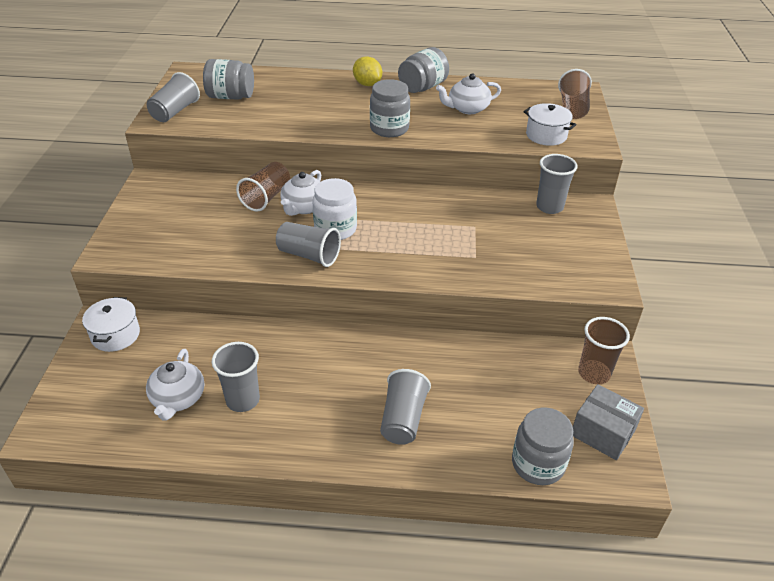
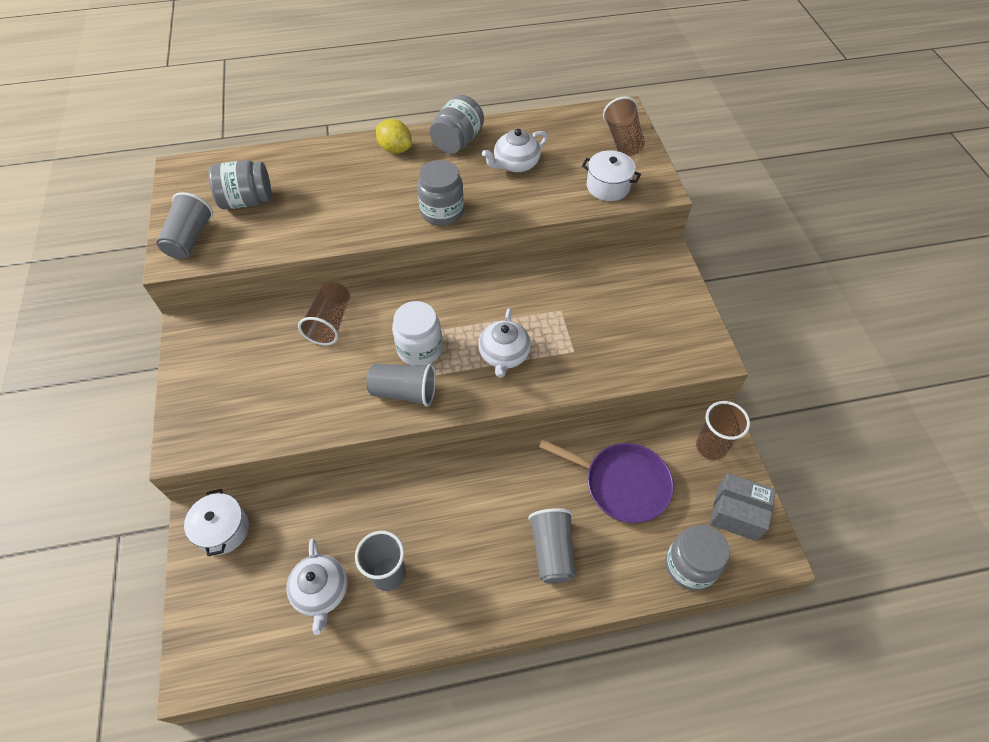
camera: 15 degrees left, 15 degrees up
white teapot [280,170,321,216] -> white teapot moved to [478,308,531,378]
grey cup [536,154,578,214] -> none
none -> purple pan [539,439,674,523]

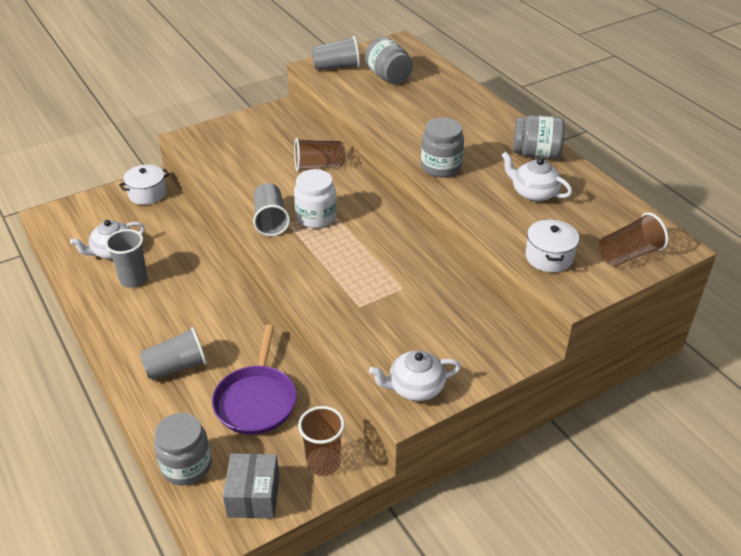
camera: 70 degrees right, 15 degrees down
yellow lemon [376,119,412,154] -> none
white teapot [478,308,531,378] -> white teapot moved to [369,351,461,401]

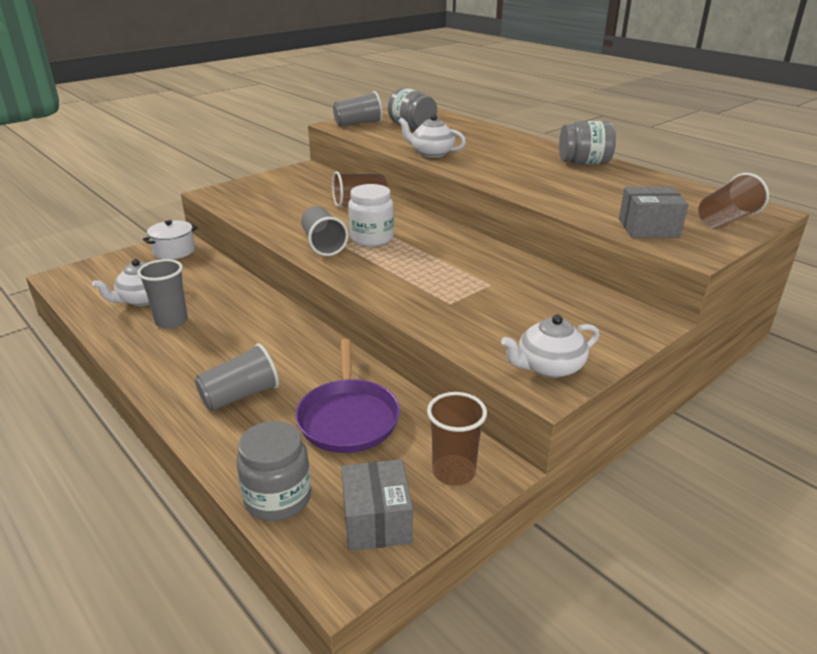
camera: 10 degrees left, 10 degrees down
grey jar [421,118,464,177] -> none
white teapot [502,152,572,202] -> white teapot moved to [398,114,466,158]
white pot [525,219,579,272] -> grey box [619,187,689,238]

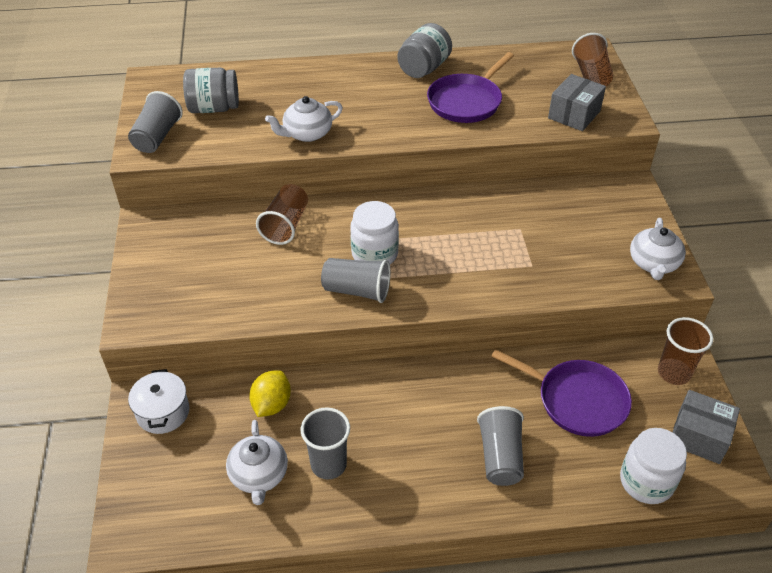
camera: 55 degrees left, 15 degrees up
grey jar [237,421,311,521] -> white jar [620,428,687,504]
none -> yellow lemon [249,370,291,417]
none -> purple pan [427,52,514,123]

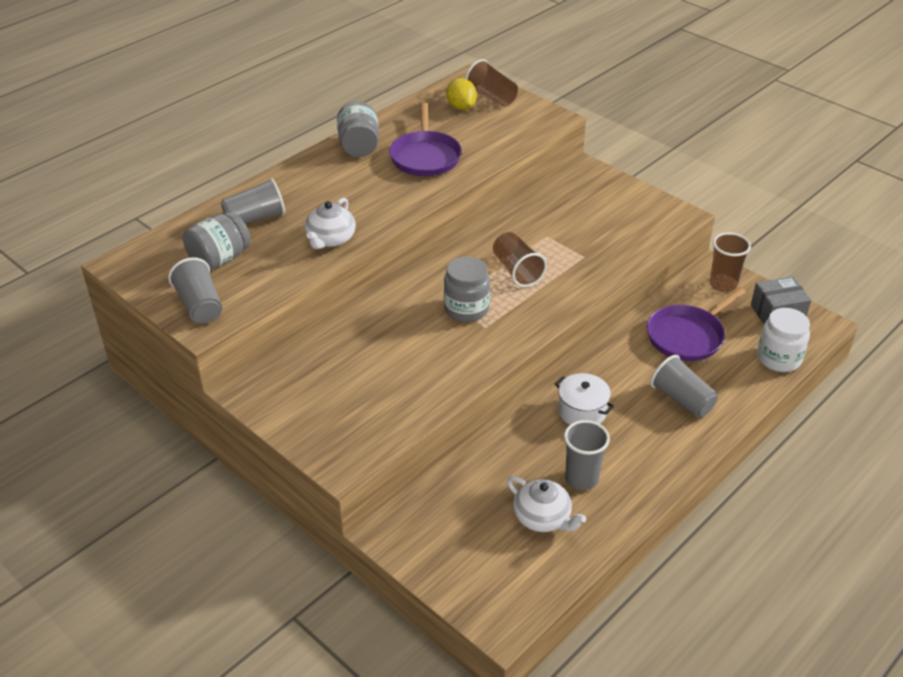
camera: 40 degrees left, 5 degrees down
white pot [128,369,190,434] -> white pot moved to [555,373,614,425]
yellow lemon [249,370,291,417] -> yellow lemon moved to [446,78,477,110]
brown cup [256,184,308,245] -> brown cup moved to [493,232,547,287]
grey cup [321,258,390,303] -> grey cup moved to [221,178,285,224]
white jar [350,201,399,264] -> grey jar [444,256,490,322]
purple pan [491,349,632,437] -> purple pan turned 150 degrees clockwise [647,288,746,361]
grey box [548,74,606,131] -> none
white teapot [630,218,686,280] -> none

